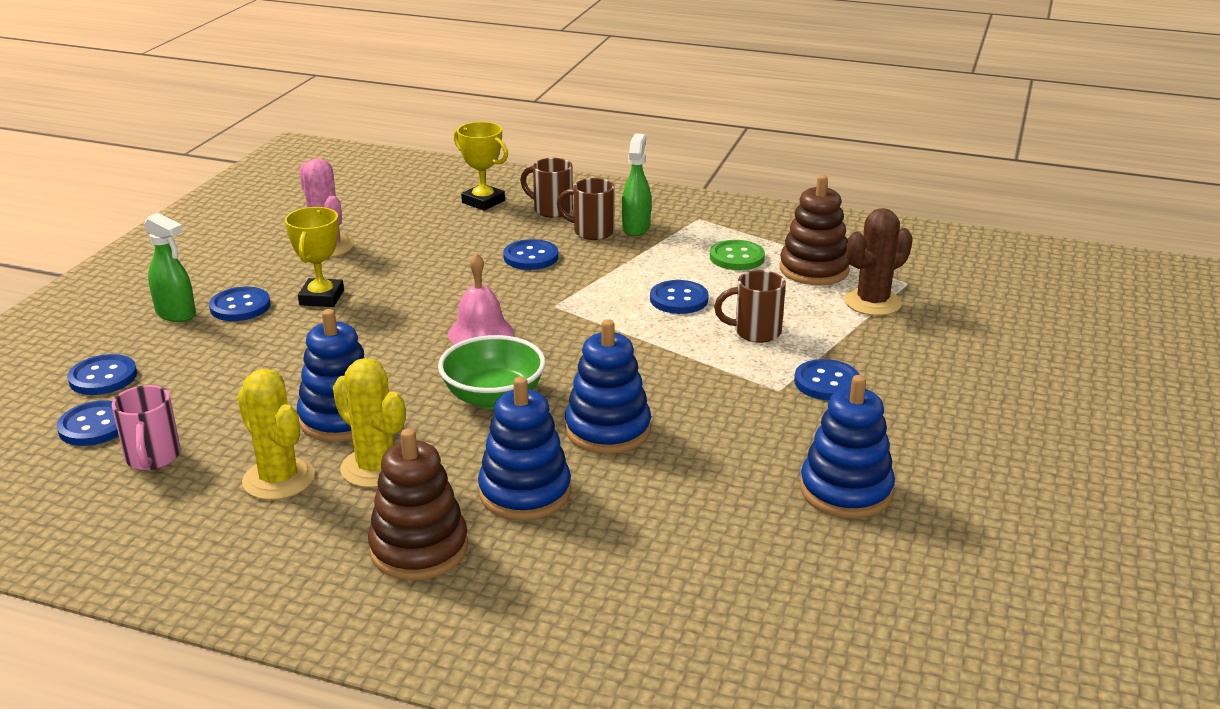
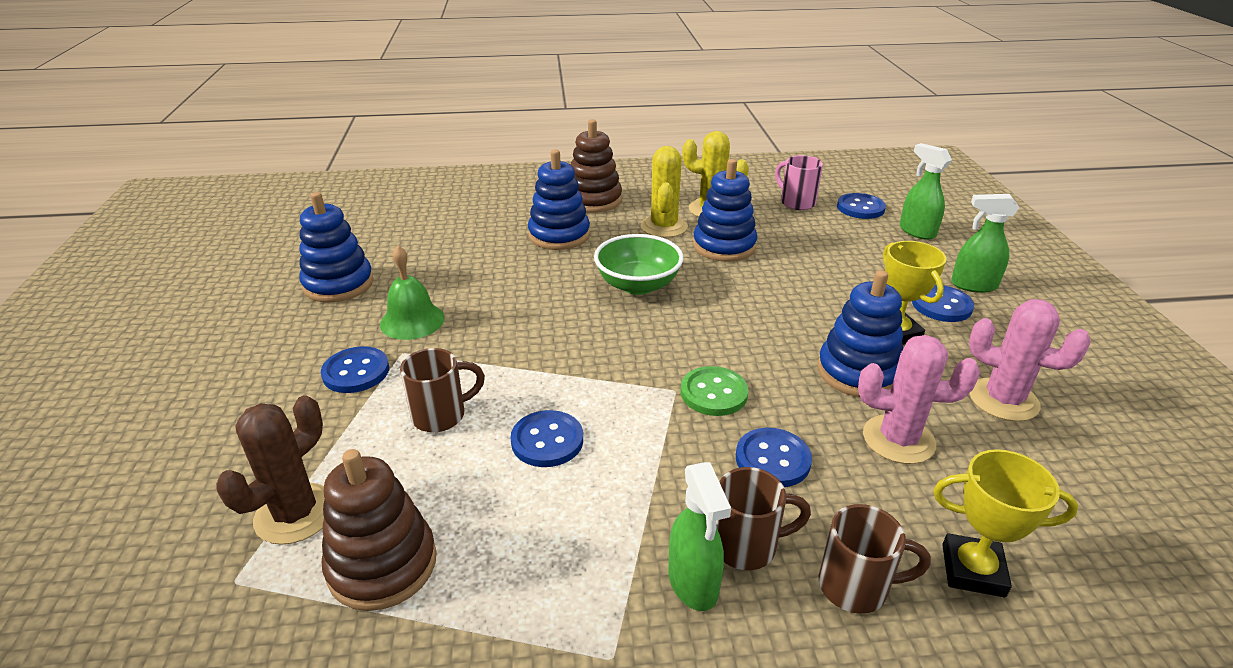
camera: 155 degrees right, 5 degrees up
blue button [67,354,137,395] -> green spray bottle [900,143,952,240]
yellow cactus [333,358,406,488] -> yellow cactus turned 75 degrees clockwise [641,146,688,238]
pink bell [448,253,514,344] -> none
blue stacking toy [565,319,651,454] -> blue stacking toy moved to [818,270,903,397]
green button [710,240,765,270] -> green button moved to [681,366,748,416]
none -> green bell [380,245,445,340]
none -> pink cactus [858,335,980,464]

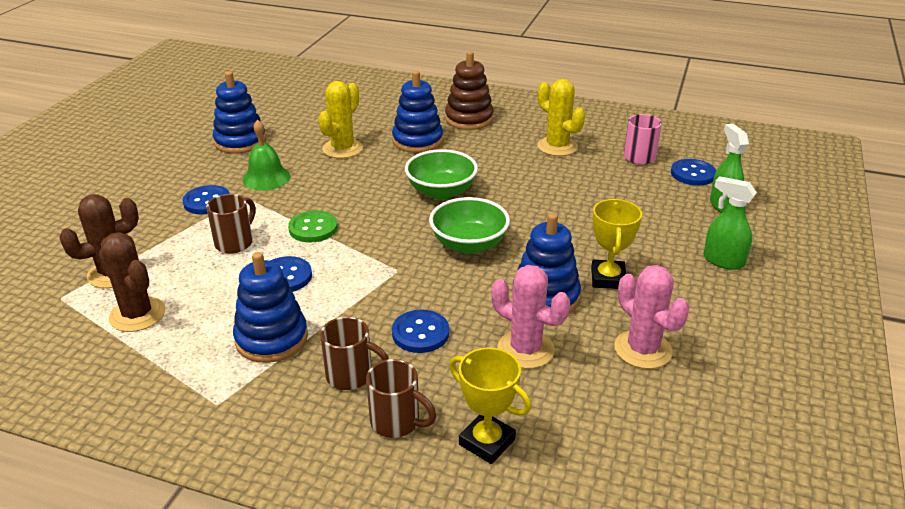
camera: 25 degrees right, 0 degrees up
brown stacking toy [322,449,437,611] -> brown cactus [99,232,166,332]
brown mug [400,348,485,432] -> brown mug turned 60 degrees counterclockwise [206,194,256,254]
yellow cactus [641,146,688,238] -> yellow cactus moved to [318,81,363,158]
green spray bottle [668,462,731,611] -> none
green button [681,366,748,416] -> green button moved to [288,210,338,242]
blue stacking toy [693,159,757,262] -> blue stacking toy moved to [233,252,308,363]
blue button [912,285,974,322] -> none
none -> green bowl [429,197,510,254]

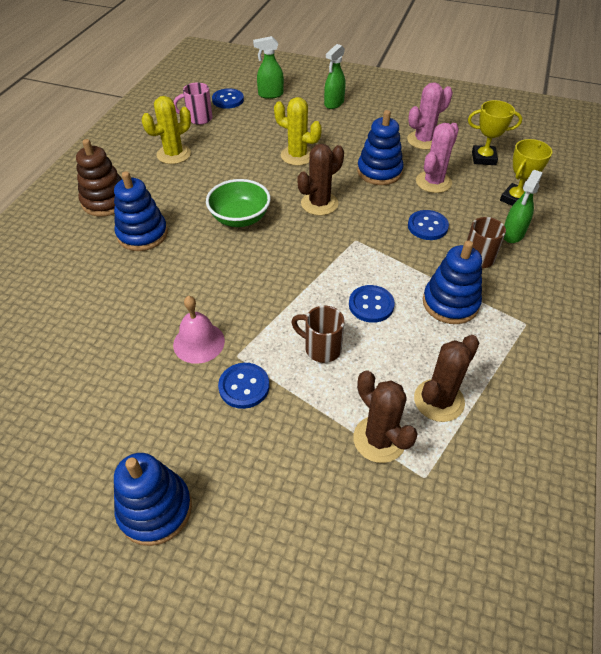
camera: 90 degrees left, 15 degrees up
blue stacking toy [213,71,266,154] -> blue stacking toy moved to [114,453,192,546]
green bell [242,120,290,190] -> pink bell [173,296,225,364]
green button [288,210,338,242] -> none
yellow cactus [318,81,363,158] -> yellow cactus moved to [274,97,322,166]
brown mug [366,359,437,438] -> green spray bottle [504,170,543,243]
green bowl [429,197,510,254] -> brown cactus [297,144,344,216]
yellow trophy [591,199,642,289] -> yellow trophy moved to [468,100,522,165]

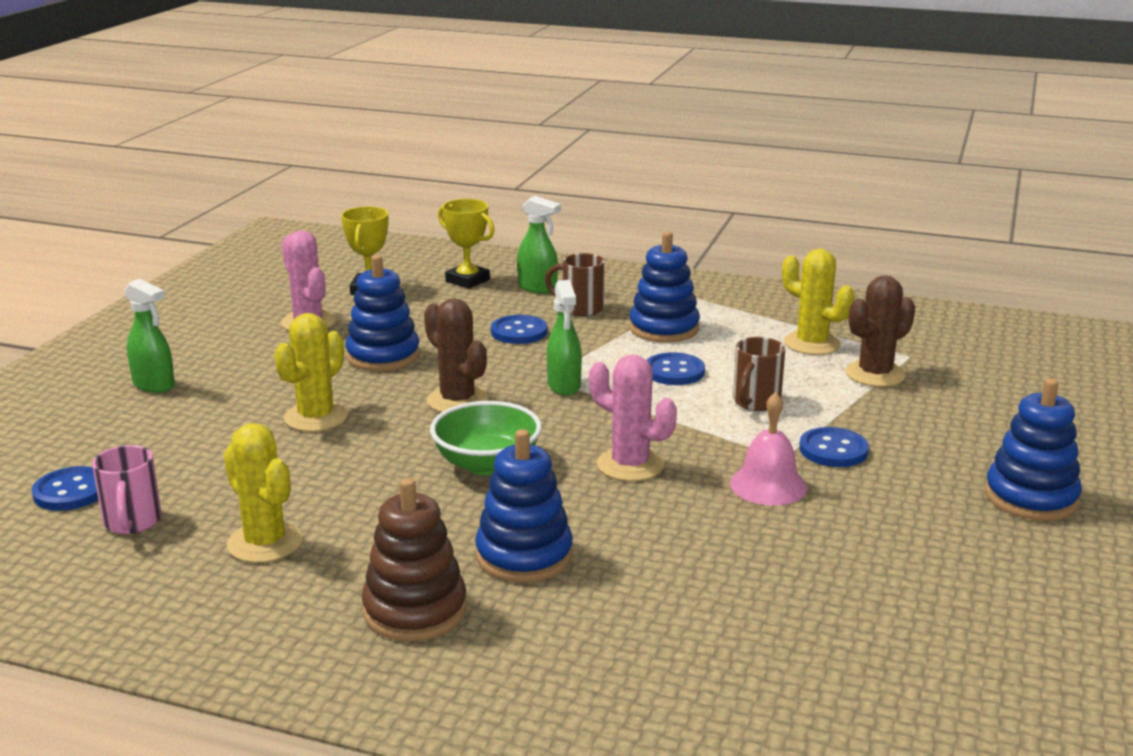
camera: 90 degrees left, 25 degrees down
green spray bottle [253,36,284,99] -> green spray bottle moved to [547,280,582,396]
brown cactus [414,335,479,422] -> yellow cactus [782,249,855,355]
pink cactus [416,123,459,193] -> pink cactus moved to [589,354,677,481]

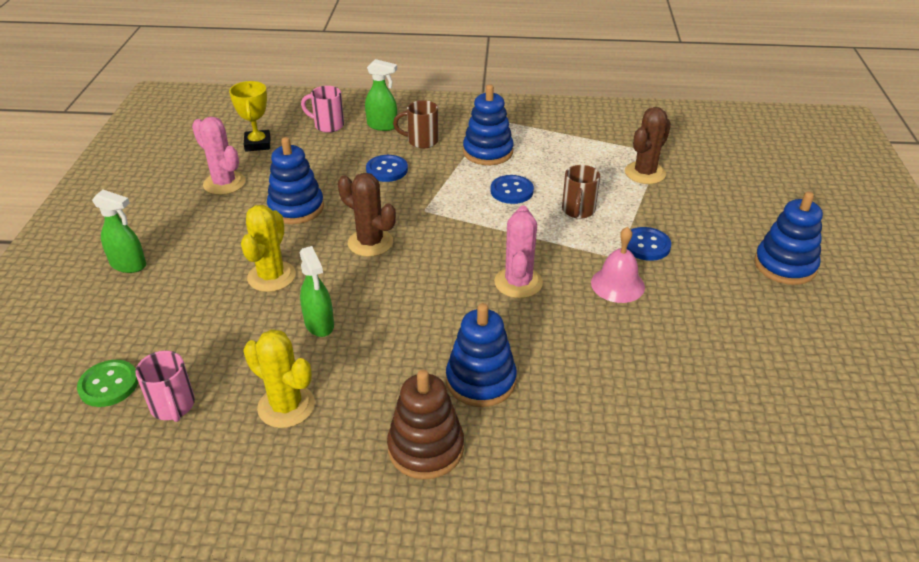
camera: 15 degrees left, 15 degrees up
blue button [32,466,98,511] -> green button [77,360,138,407]
green bowl [430,401,542,475] -> none
yellow trophy [438,199,495,289] -> pink mug [301,86,344,133]
green spray bottle [547,280,582,396] -> green spray bottle moved to [300,246,334,337]
pink cactus [589,354,677,481] -> pink cactus turned 75 degrees clockwise [494,206,543,298]
yellow cactus [782,249,855,355] -> none

